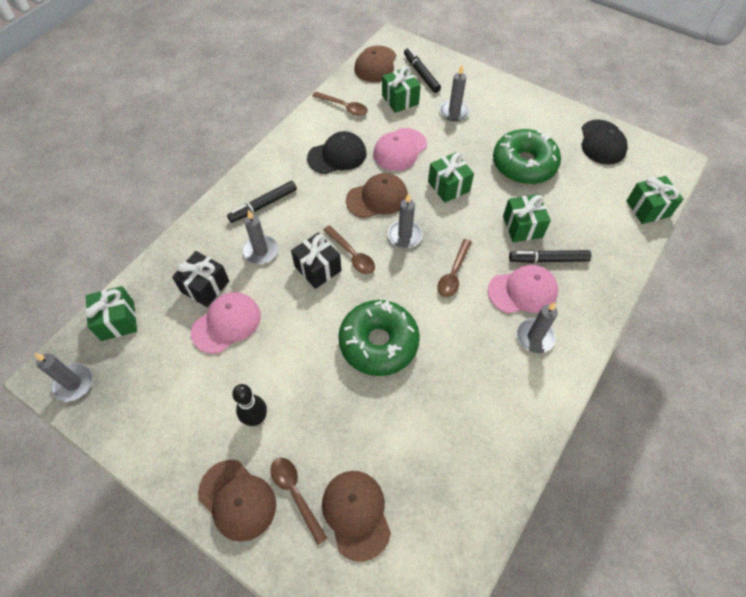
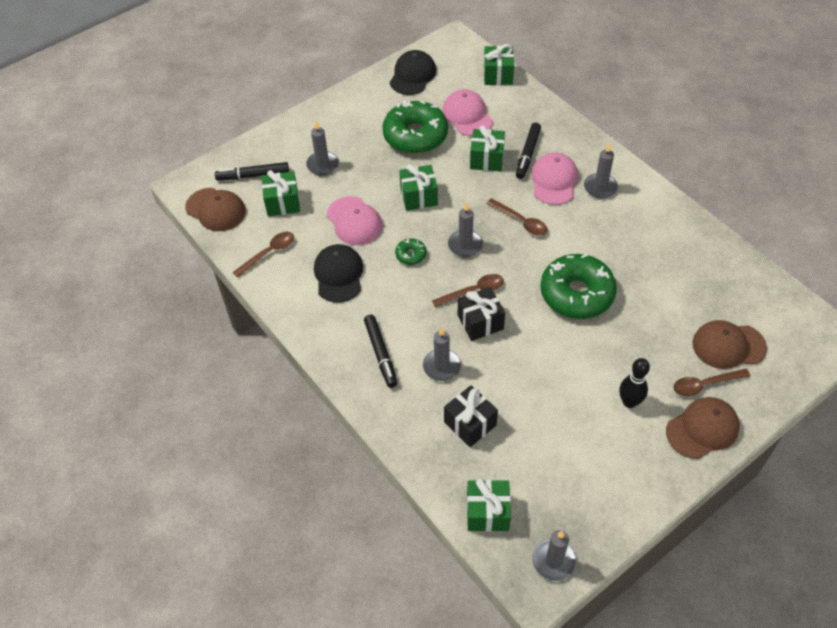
camera: 70 degrees left, 5 degrees down
pink cap [191,292,261,354] -> pink cap moved to [442,89,493,136]
brown cap [346,173,408,218] -> green donut [395,238,427,265]
black cap [582,120,628,165] -> black cap turned 90 degrees counterclockwise [390,50,436,95]

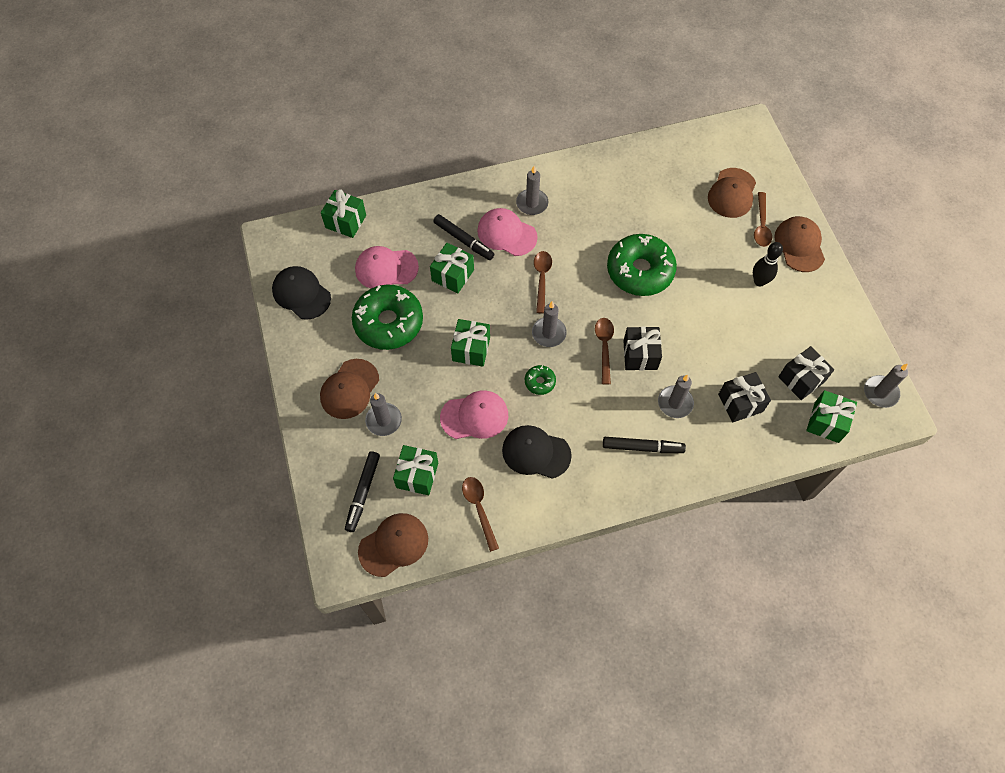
camera: 70 degrees left, 10 degrees up
brown spoon [487,198,548,236] -> brown spoon turned 60 degrees counterclockwise [534,251,552,313]
none -> brown cap [320,359,379,419]
none -> black gift [778,346,834,400]

